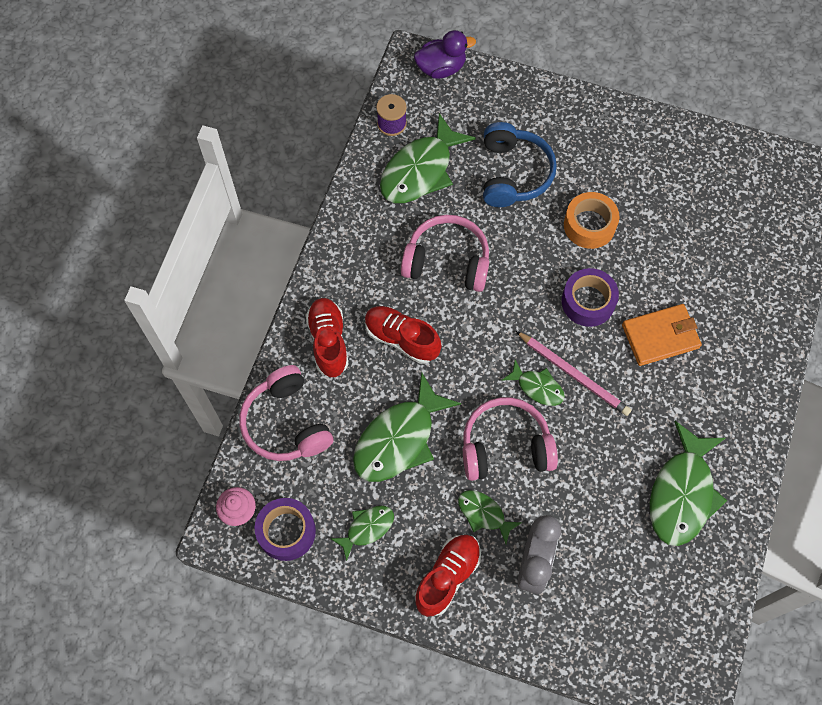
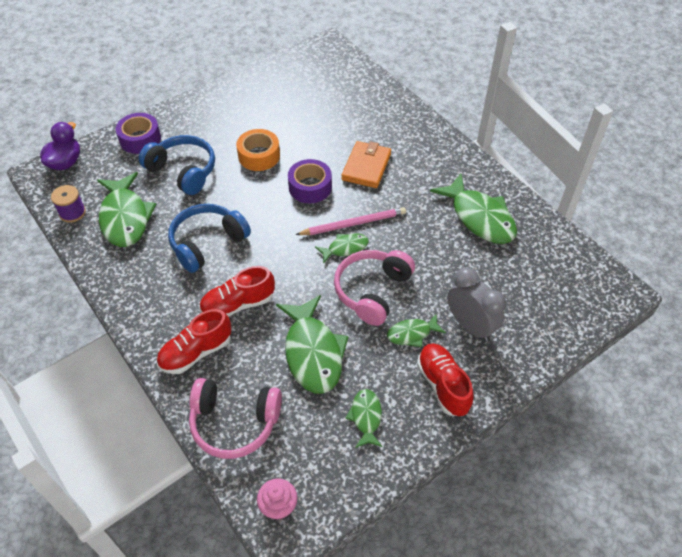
camera: 55 degrees left, 15 degrees down
purple tape [255,498,316,561] -> purple tape moved to [116,113,161,154]
red shoe [306,298,349,377] -> red shoe turned 60 degrees counterclockwise [157,309,231,374]
pink headphones [401,215,489,292] -> blue headphones [168,204,251,273]

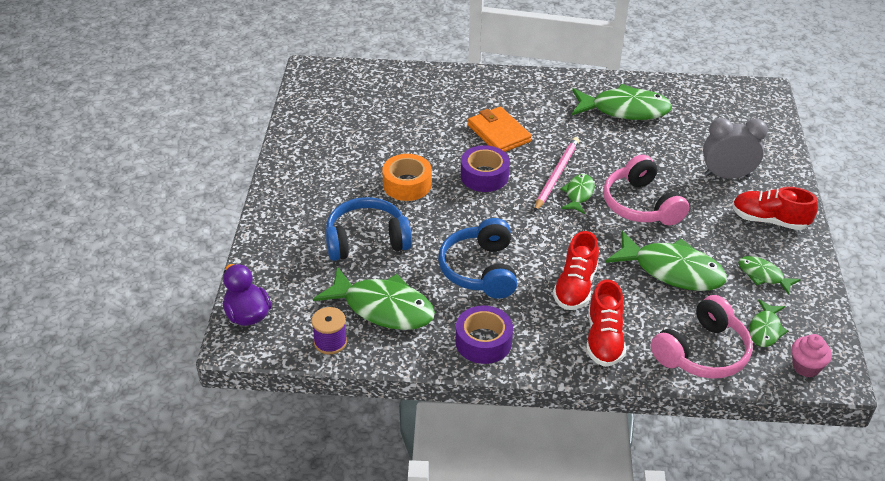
camera: 50 degrees left, 10 degrees down
purple tape [116,113,161,154] -> purple tape moved to [456,306,513,364]
green fish [387,314,446,347] -> green fish moved to [749,299,788,347]

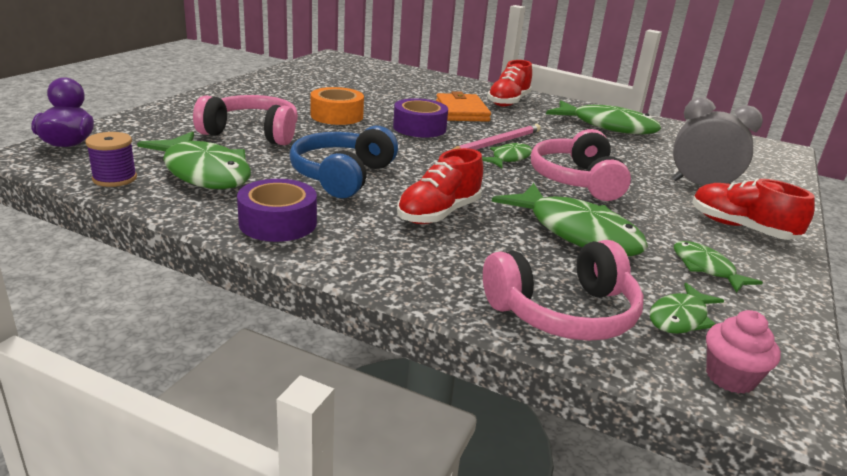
camera: 20 degrees right, 15 degrees down
blue headphones [325,197,412,261] -> pink headphones [193,95,298,145]
red shoe [586,279,626,367] -> red shoe moved to [487,60,532,107]

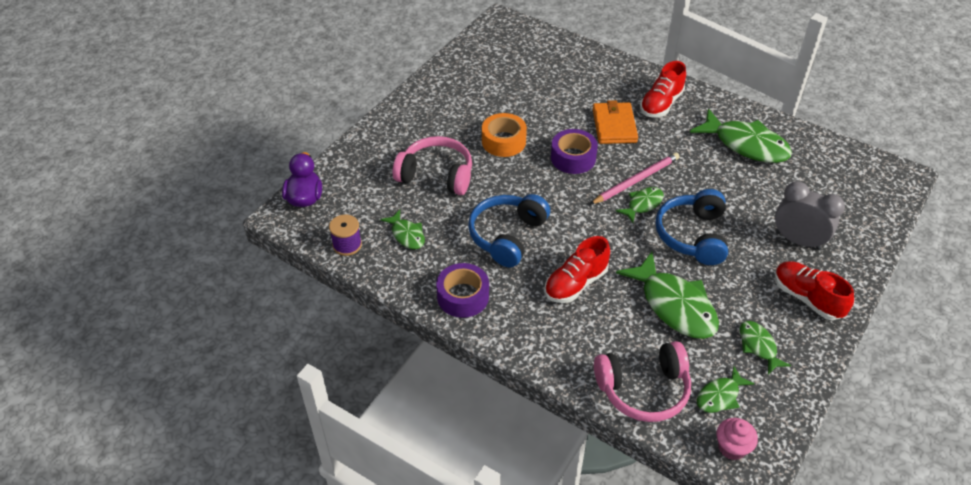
camera: 10 degrees right, 20 degrees up
green fish [137,131,251,189] -> green fish [380,210,425,249], size x0.52
pink headphones [531,129,631,201] -> blue headphones [655,189,728,265]

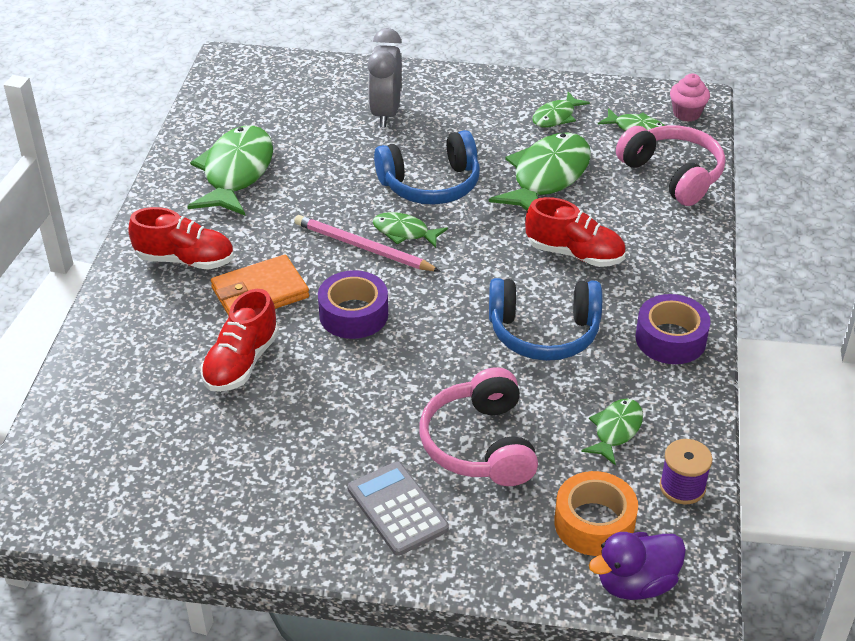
camera: 115 degrees left, 5 degrees down
orange tape [482,113,527,157] -> orange tape moved to [554,471,638,556]
red shoe [775,261,854,320] -> red shoe moved to [201,289,279,392]
none -> grey calculator [348,461,449,556]

